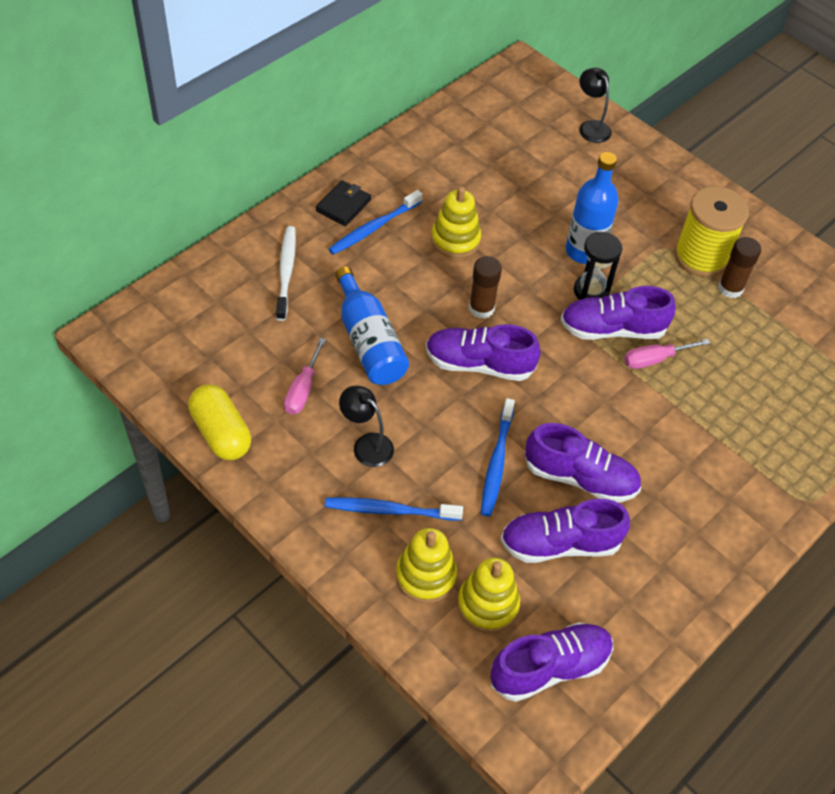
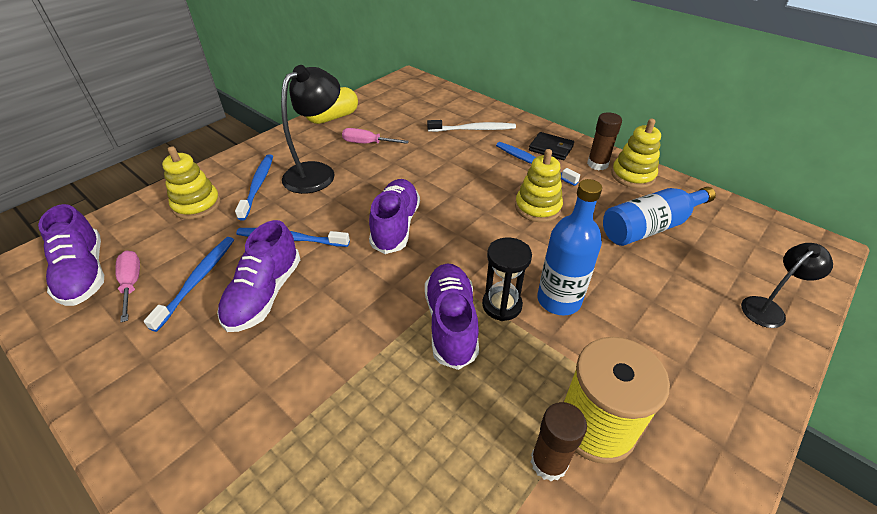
camera: 90 degrees right, 10 degrees down
blue bottle [335,266,409,385] -> blue bottle moved to [603,187,716,246]
black lamp [339,385,394,467] -> black lamp [281,65,340,194], size x1.71
yellow stacking toy [457,557,520,633] -> yellow stacking toy moved to [611,119,661,188]
brown glue stick [469,256,502,319] -> brown glue stick moved to [587,112,622,170]
purple shoe [500,499,630,563] -> blue toothbrush [144,237,234,332]
pink screwdriver [624,339,710,369] -> pink screwdriver moved to [115,251,140,322]

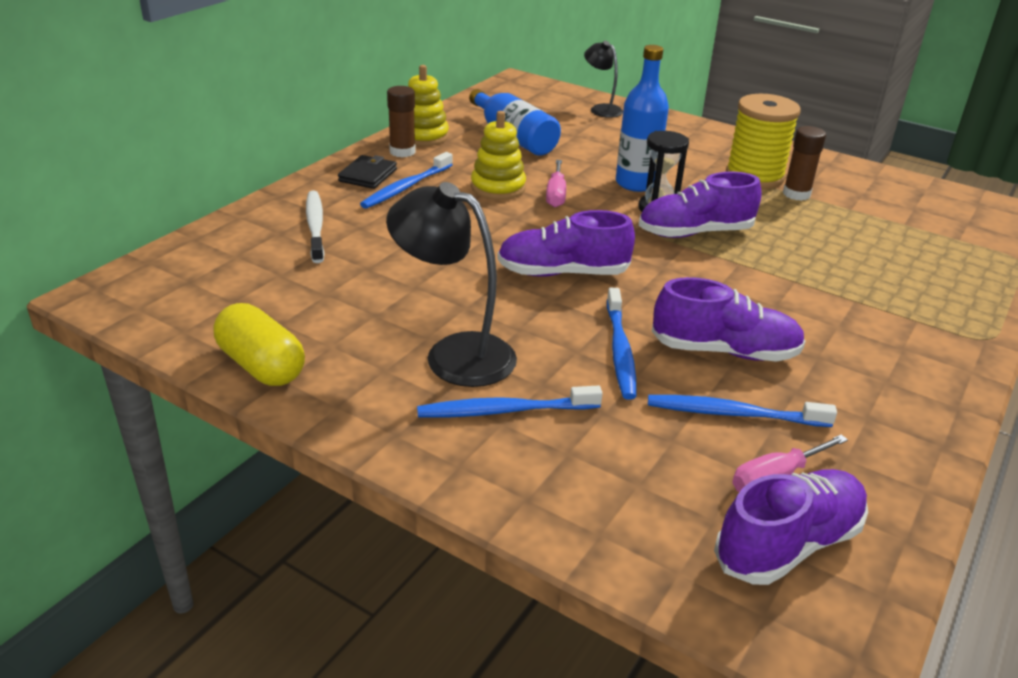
camera: 100 degrees left, 10 degrees down
yellow stacking toy [162,146,220,220] -> none
pink screwdriver [342,128,409,144] -> pink screwdriver moved to [546,160,566,207]

